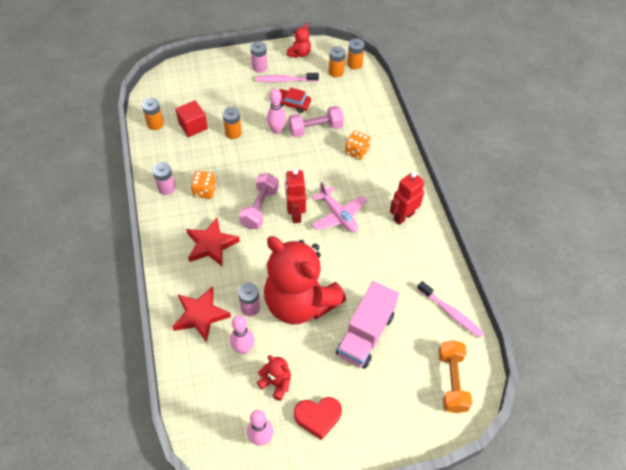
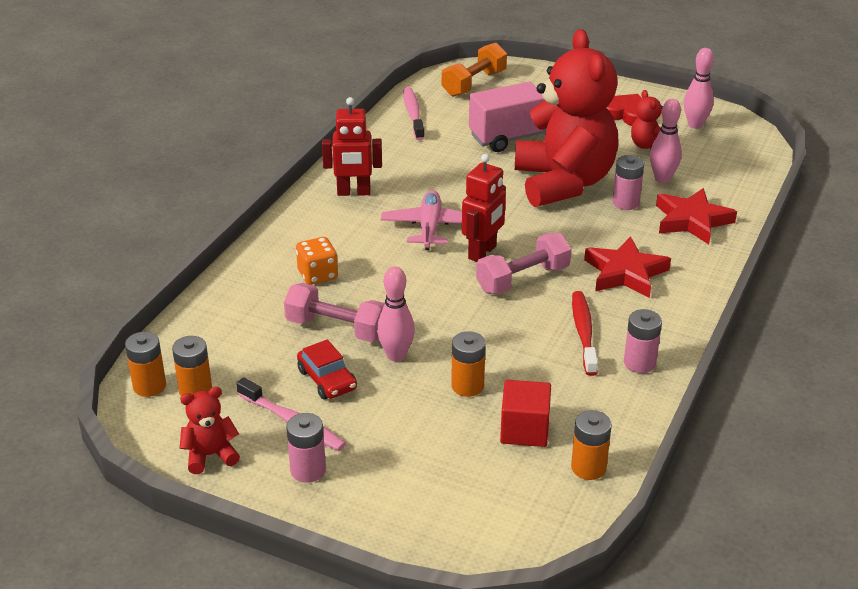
camera: 140 degrees left, 20 degrees down
orange dice [191,171,216,199] -> red toothbrush [572,291,598,376]

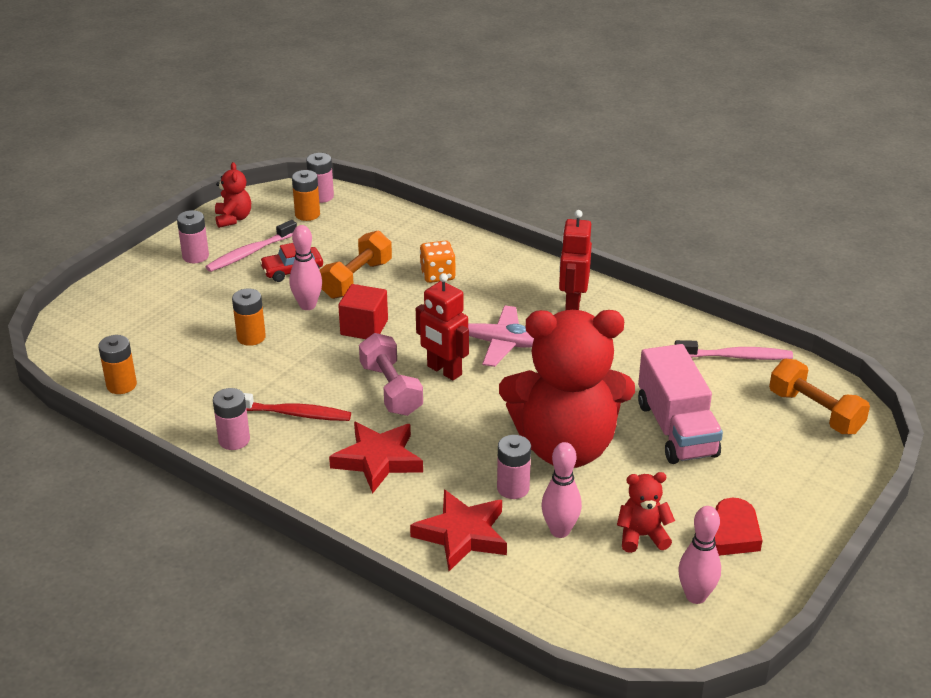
camera: 100 degrees right, 0 degrees up
orange battery [125,332,166,397] -> pink battery [306,153,334,203]
pink dumbbell [284,283,385,342] -> orange dumbbell [319,231,392,299]
red cube [500,380,551,447] -> red cube moved to [338,284,388,339]

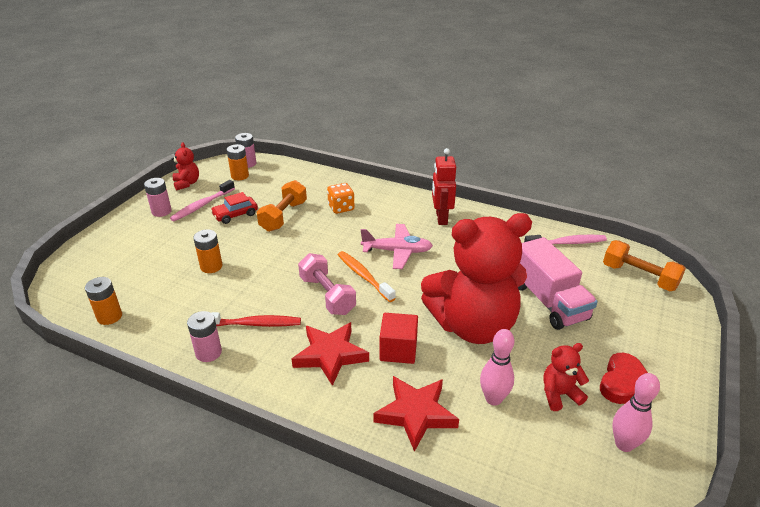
camera: 10 degrees left, 0 degrees up
pink bowling pin [289,225,322,310] -> none
red cube [338,284,388,339] -> red cube moved to [380,313,418,364]
red robot [416,273,469,381] -> orange toothbrush [338,251,396,302]
pink battery [497,435,531,499] -> none

